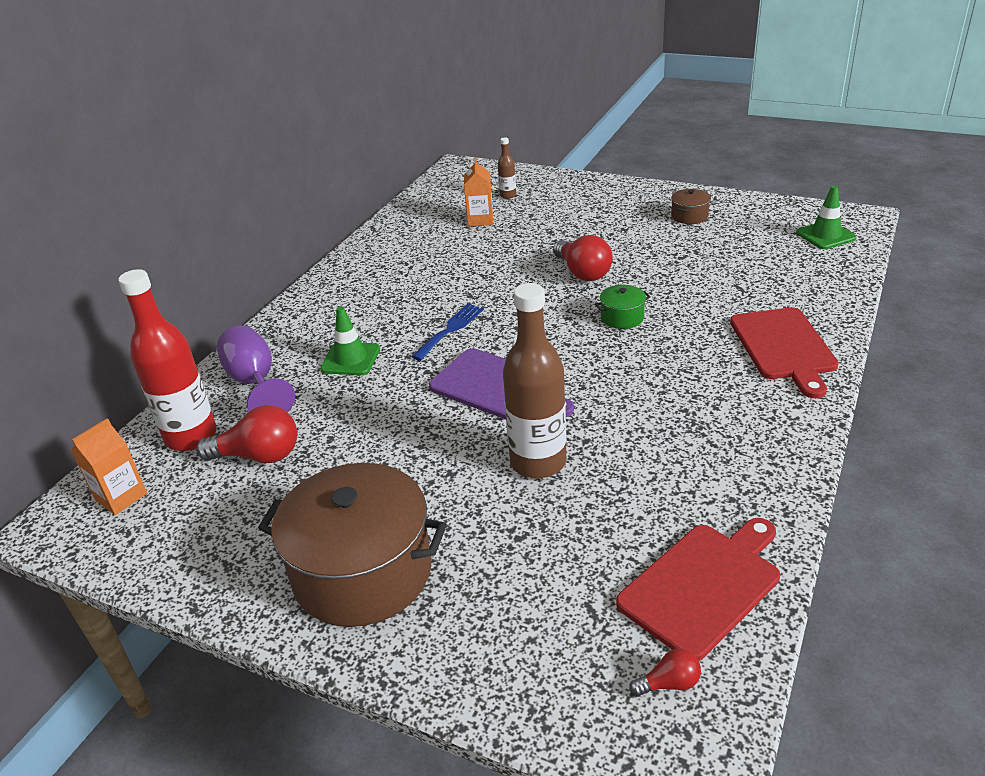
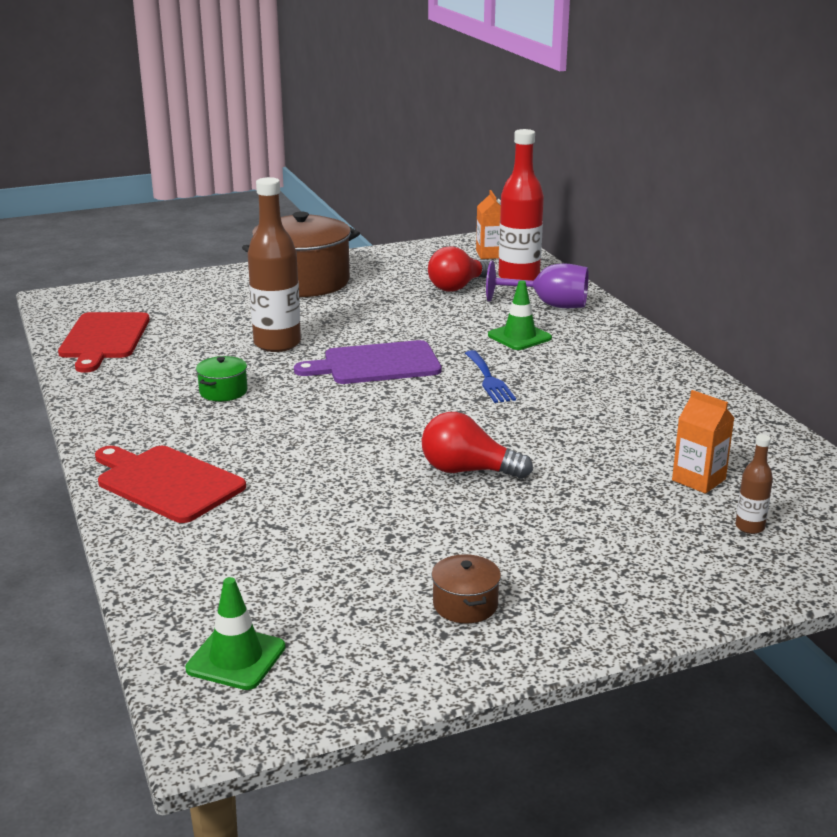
camera: 130 degrees right, 10 degrees down
green pot [595,285,650,329] -> green pot moved to [196,356,247,401]
red light bulb [629,648,701,696] -> none

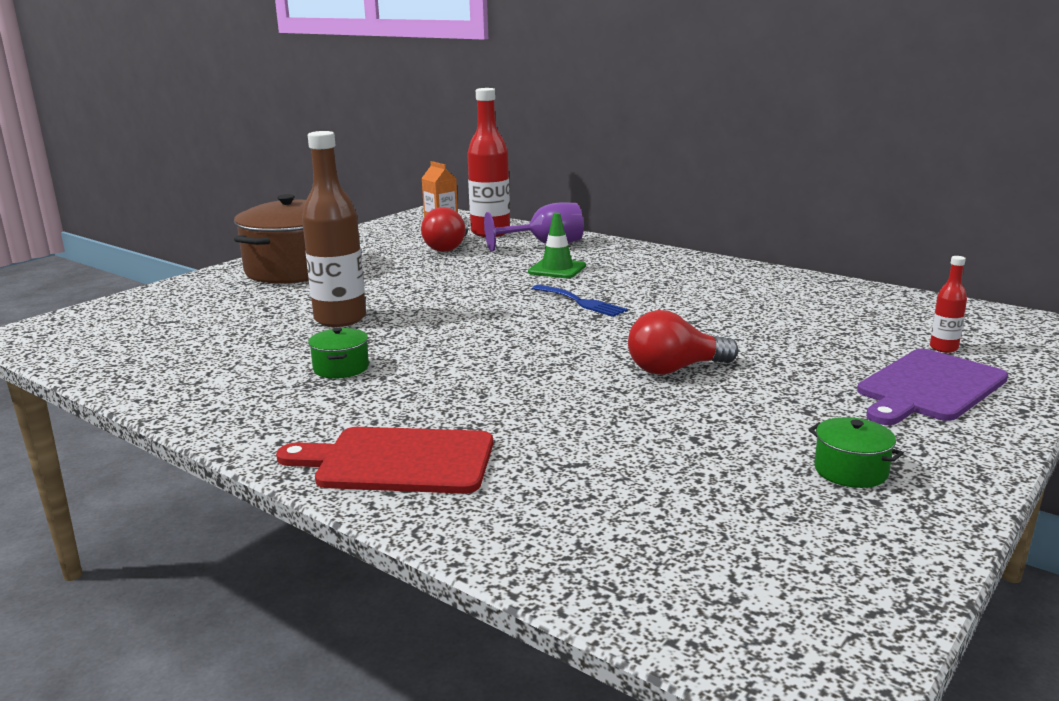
camera: 30 degrees left, 5 degrees down
red cutting board [58,312,150,373] -> none
green traffic cone [185,577,285,690] -> none
purple cutting board [294,340,442,384] -> purple cutting board moved to [857,349,1008,425]
brown pot [431,554,501,623] -> green pot [808,417,904,488]
orange carton [672,390,734,494] -> none
brown bottle [736,434,773,534] -> red bottle [930,256,967,353]

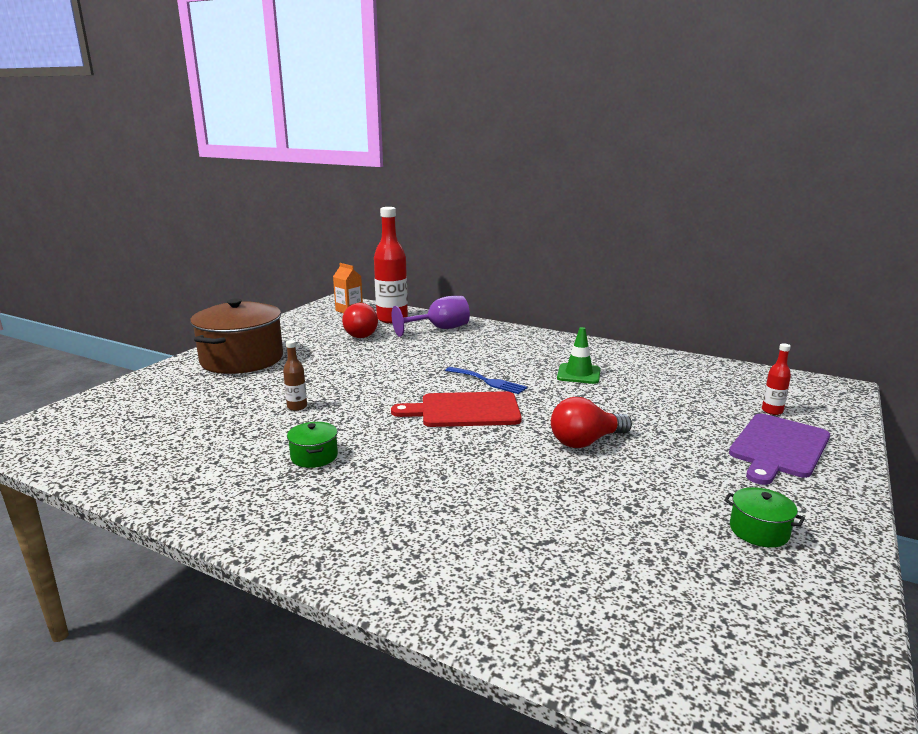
camera: 10 degrees left, 0 degrees up
red cutting board [276,427,493,494] -> red cutting board moved to [391,391,522,427]
brown bottle [302,131,366,327] -> brown bottle [283,340,307,411], size x0.46
green traffic cone [528,213,586,278] -> green traffic cone moved to [557,327,601,384]

